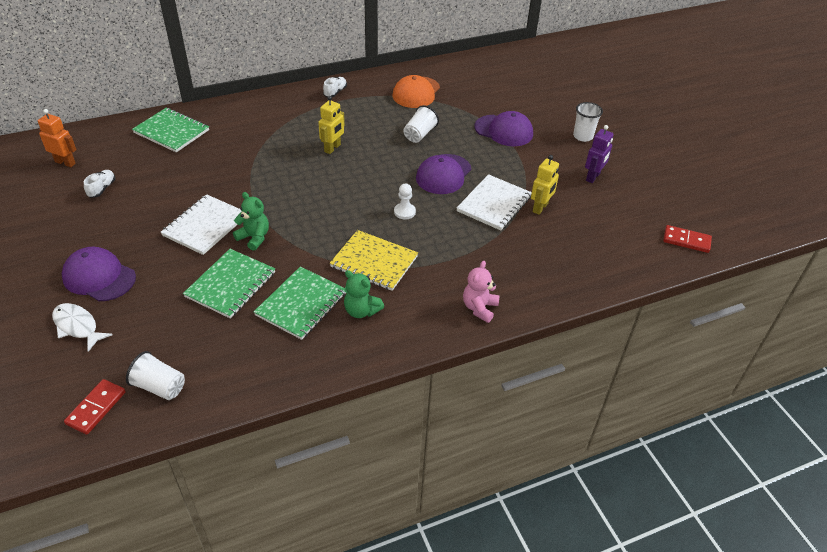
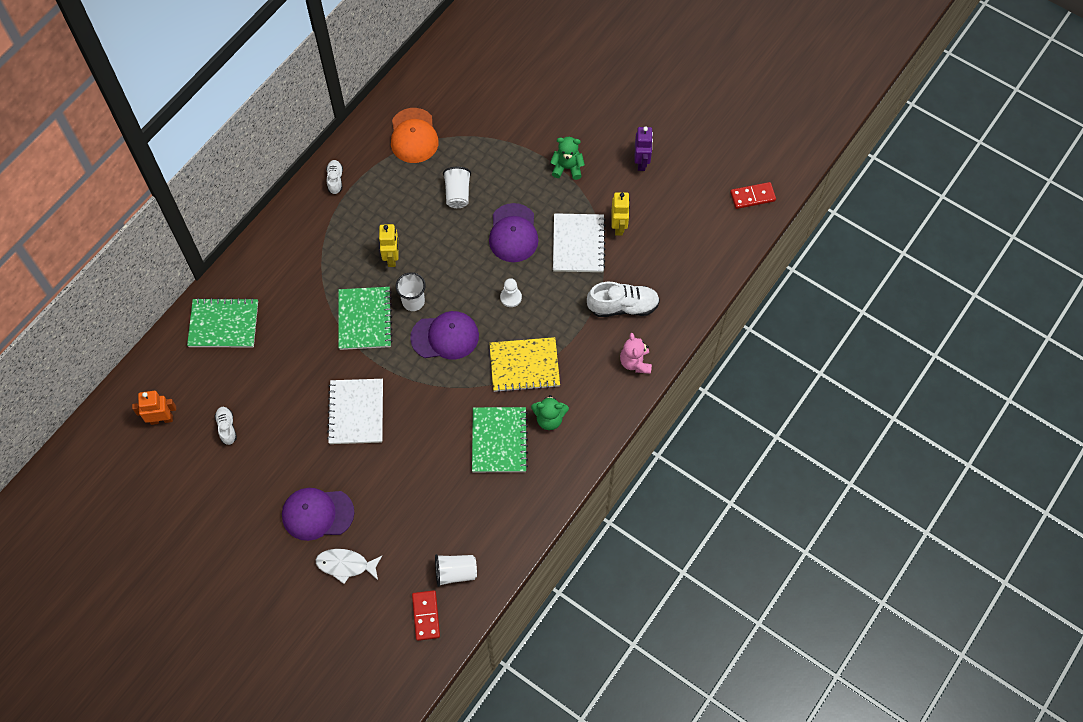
camera: 30 degrees left, 20 degrees up
green notebook [183,249,275,319] -> green notebook moved to [338,287,393,350]
green teddy bear [233,192,269,251] -> green teddy bear moved to [550,137,585,180]
purple cap [474,111,533,146] -> purple cap moved to [410,311,479,360]
white cup [573,102,603,142] -> white cup moved to [396,272,426,311]
none -> white shoe [587,282,660,317]

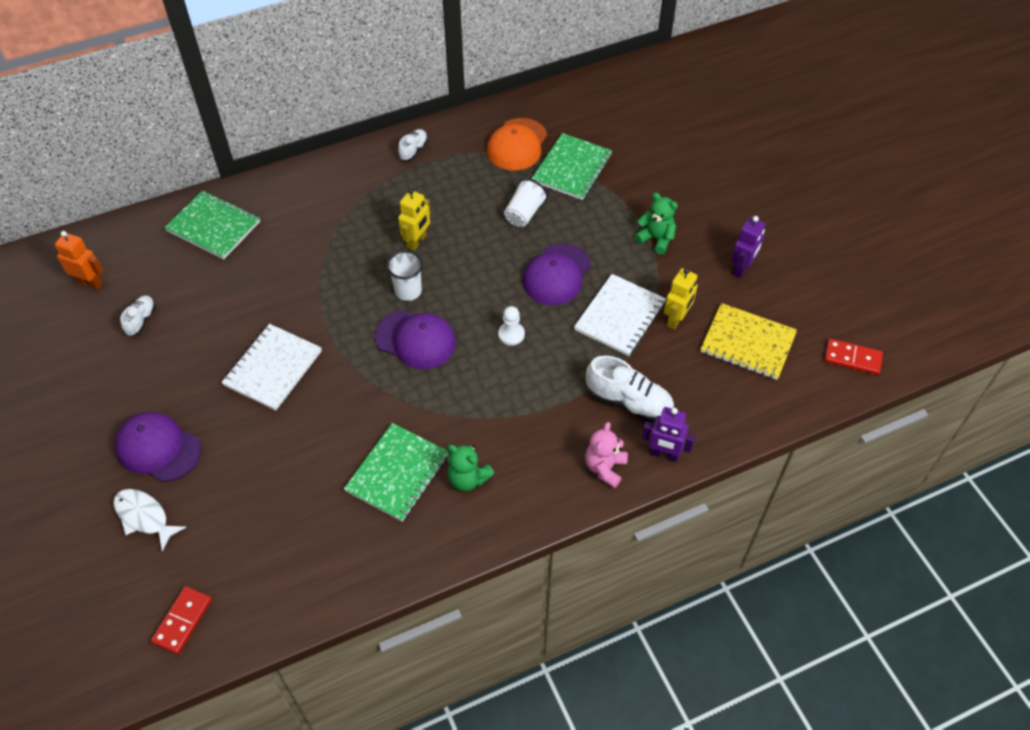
camera: 30 degrees right, 10 degrees down
green notebook [338,287,393,350] -> green notebook moved to [532,133,612,200]
white cup [435,554,477,587] -> none
yellow notebook [489,337,560,392] -> yellow notebook moved to [701,303,797,380]
none -> purple robot [642,407,695,462]

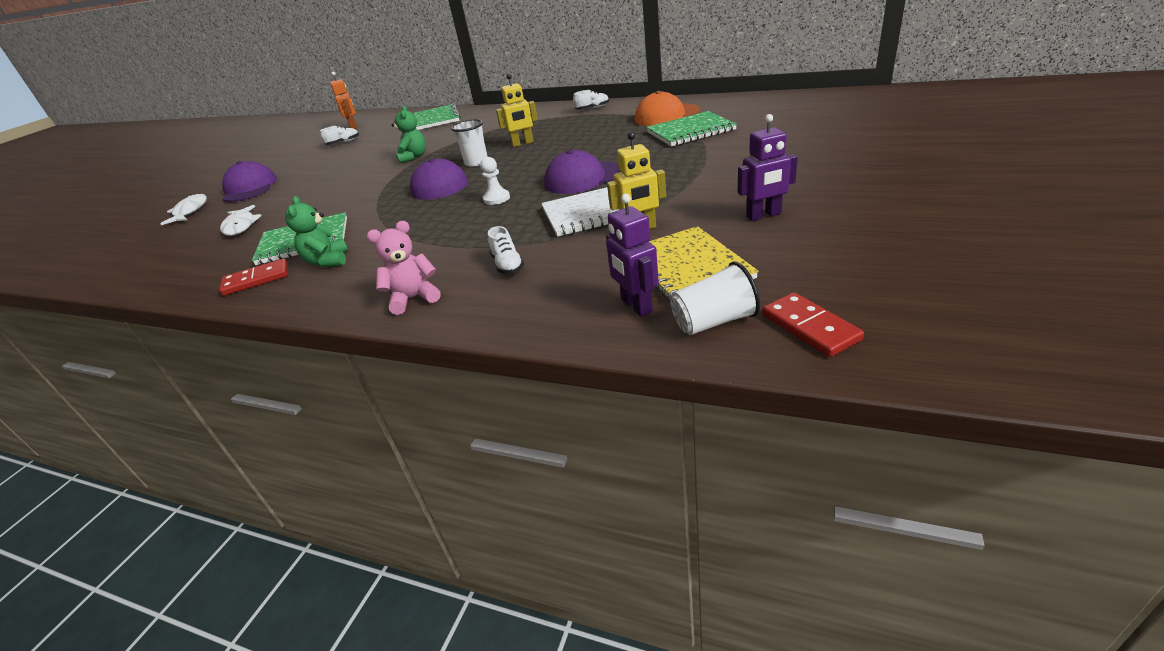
camera: 50 degrees right, 20 degrees down
red domino [151,586,212,655] -> red domino moved to [219,258,288,296]
white notebook [221,324,322,411] -> none
white cup [504,178,548,227] -> white cup moved to [670,261,760,335]
white shoe [586,356,674,423] -> white shoe [488,226,524,274], size x0.56
green teddy bear [634,193,678,254] -> green teddy bear moved to [392,106,426,163]
purple robot [642,407,695,462] -> purple robot moved to [606,194,659,317]
none -> white fish [220,205,262,236]

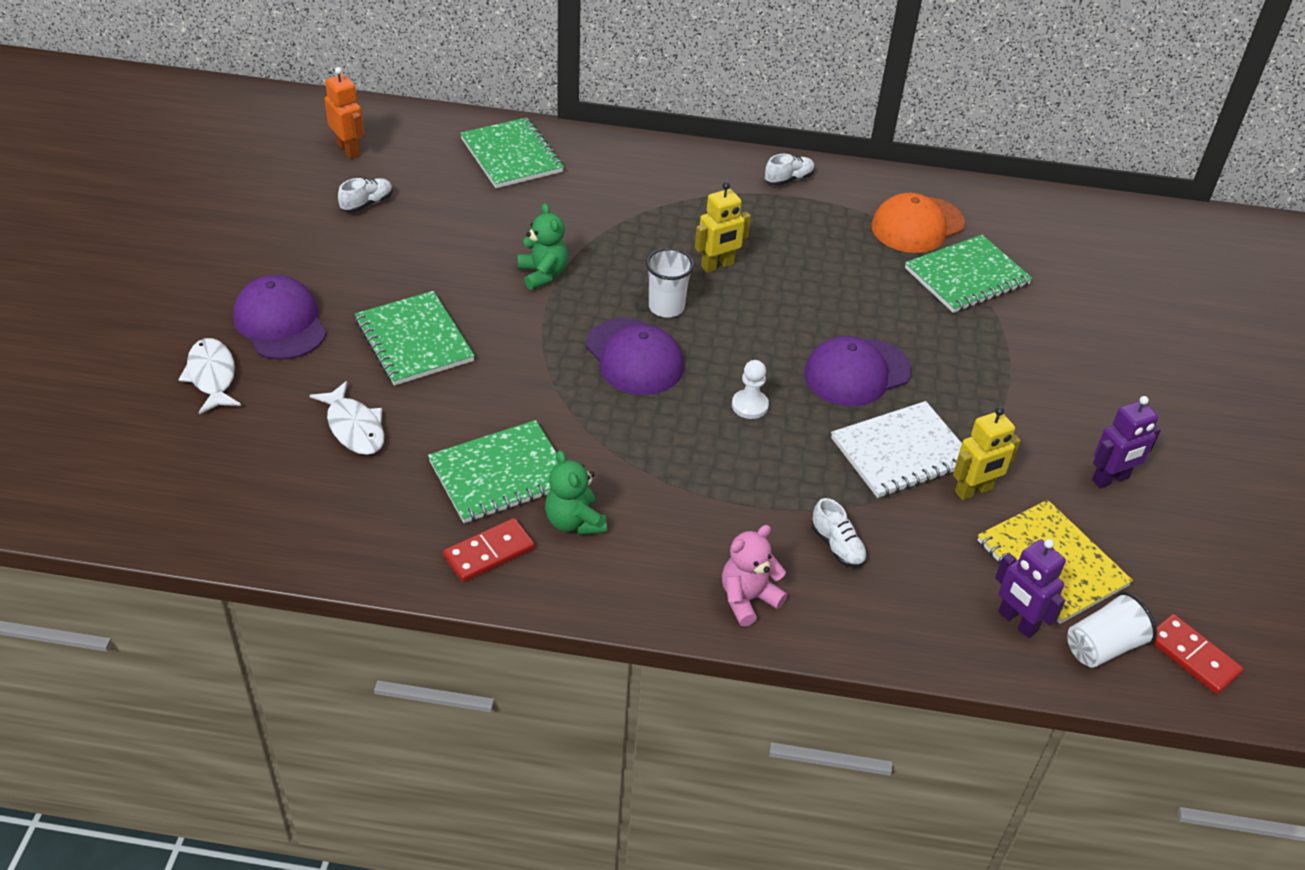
camera: 20 degrees left, 10 degrees up
none -> green notebook [355,291,475,386]

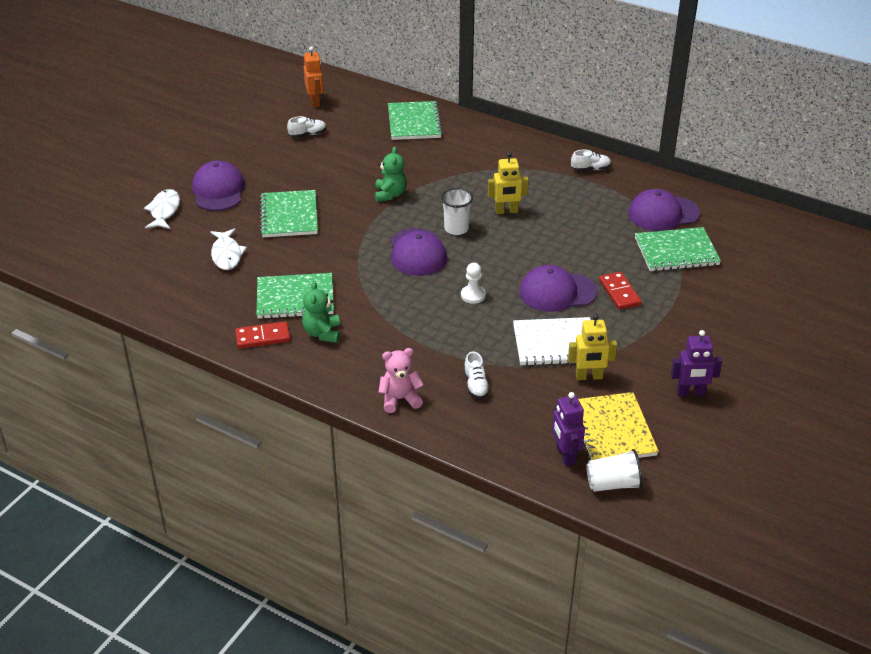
camera: 25 degrees right, 5 degrees down
orange cap [871,193,965,253] -> purple cap [628,189,700,231]
red domino [1152,614,1244,694] -> red domino moved to [599,272,642,310]

